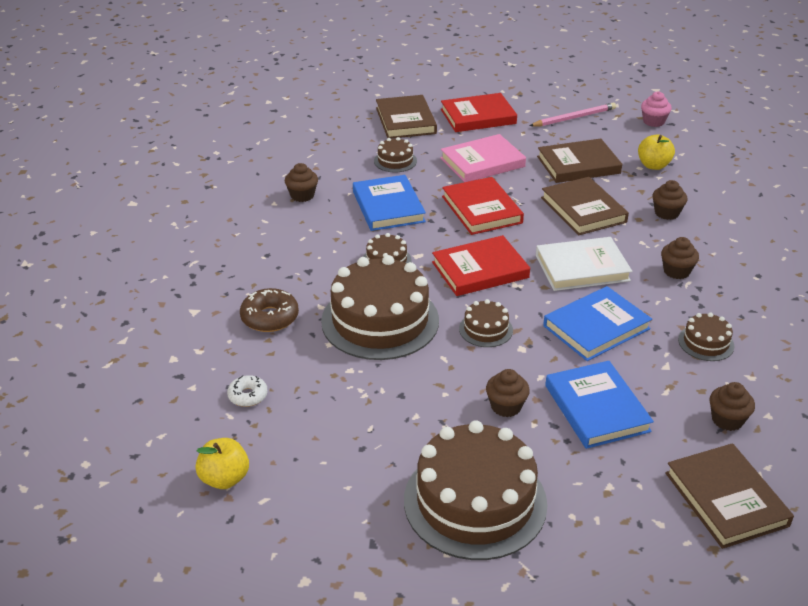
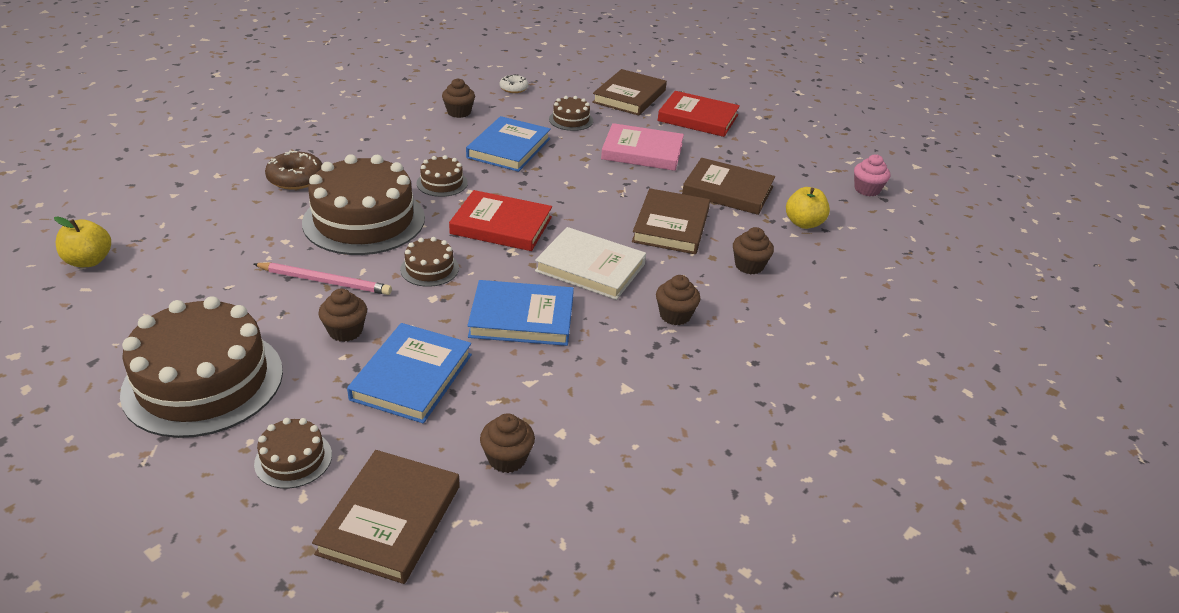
camera: 35 degrees right, 0 degrees up
white donut [227,375,268,407] -> white donut moved to [500,74,529,93]
red book [442,177,524,235] -> none
pink pencil [529,103,616,126] -> pink pencil moved to [254,263,392,295]
brown cake [678,312,734,361] -> brown cake moved to [254,418,332,489]

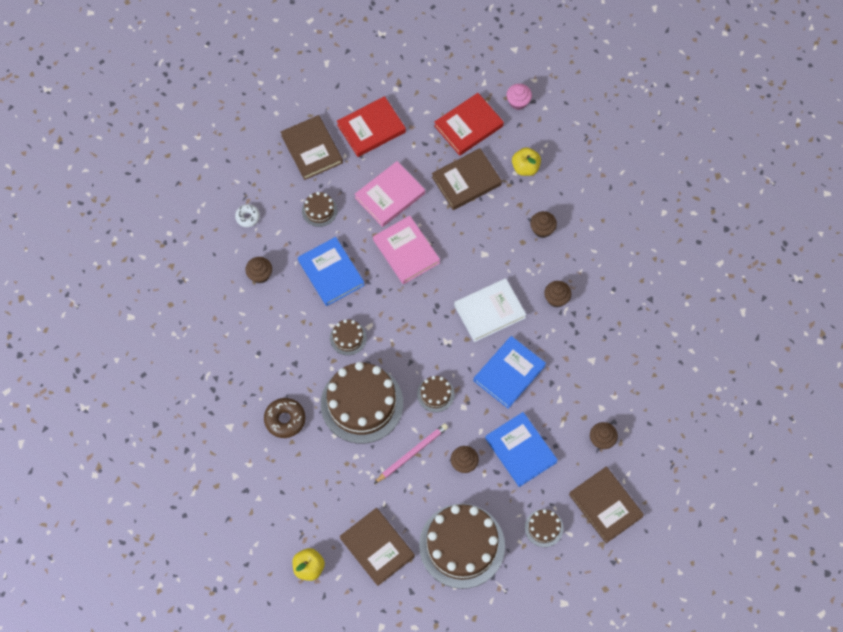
camera: 50 degrees left, 30 degrees up
red book [449,190,552,251] -> red book moved to [434,93,504,156]
brown book [632,188,710,254] -> brown book moved to [340,508,415,586]
none -> pink book [373,216,440,284]

